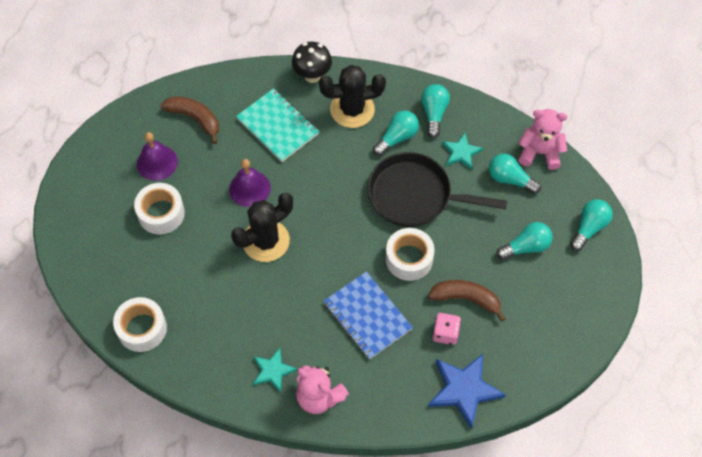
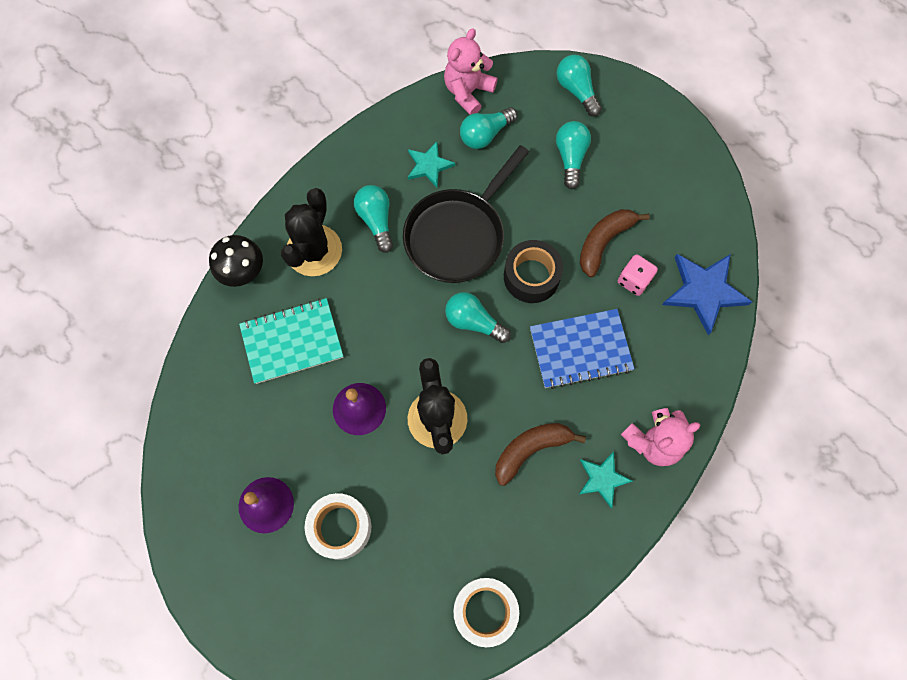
camera: 65 degrees left, 10 degrees up
brown banana [161,96,219,144] -> brown banana moved to [495,423,586,486]
white tape [386,228,435,281] -> black tape [504,240,563,303]
turquoise light bulb [421,84,450,138] -> turquoise light bulb moved to [445,292,511,343]

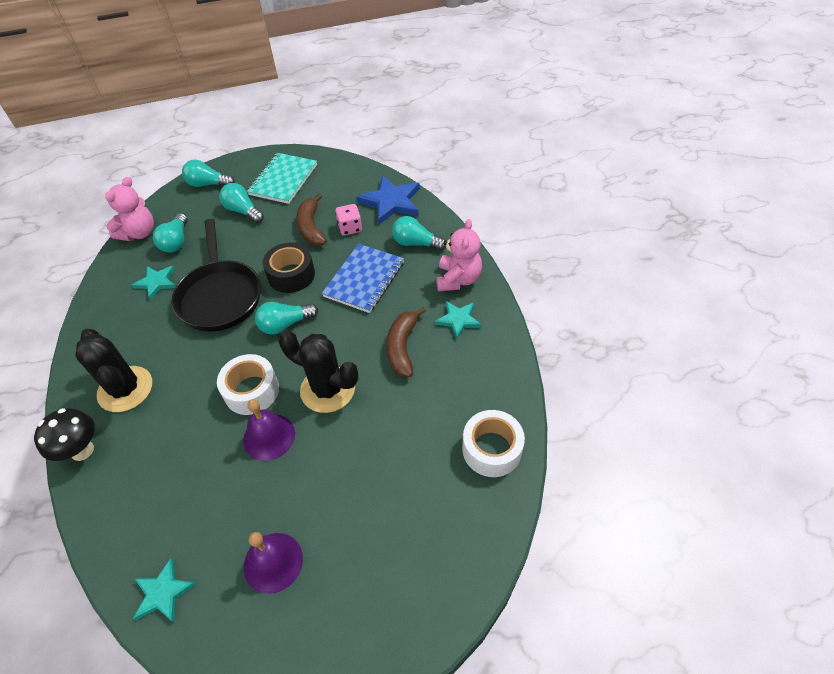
camera: 50 degrees left, 20 degrees down
turquoise notebook [239,298,343,384] -> turquoise notebook moved to [247,153,317,204]
white tape [305,493,371,560] -> white tape moved to [217,354,279,415]
turquoise light bulb [354,185,393,253] -> turquoise light bulb moved to [392,216,446,251]
pink teddy bear [444,28,498,115] -> pink teddy bear turned 135 degrees counterclockwise [105,177,154,241]
none -> turquoise star [133,558,196,623]

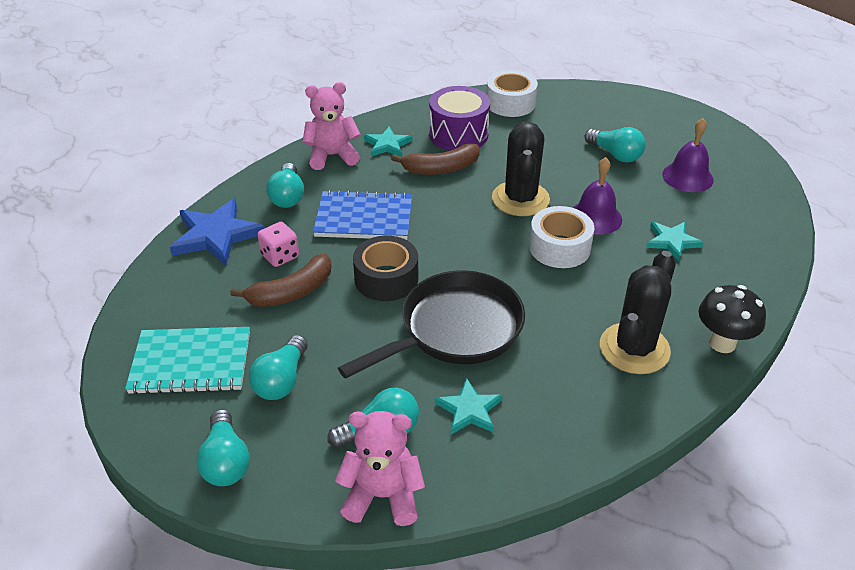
camera: 115 degrees left, 10 degrees down
turquoise star [133,558,196,623] -> turquoise star moved to [646,222,704,261]
turquoise light bulb [255,302,318,335] -> turquoise light bulb moved to [585,127,646,163]
none -> purple drum [429,86,490,151]

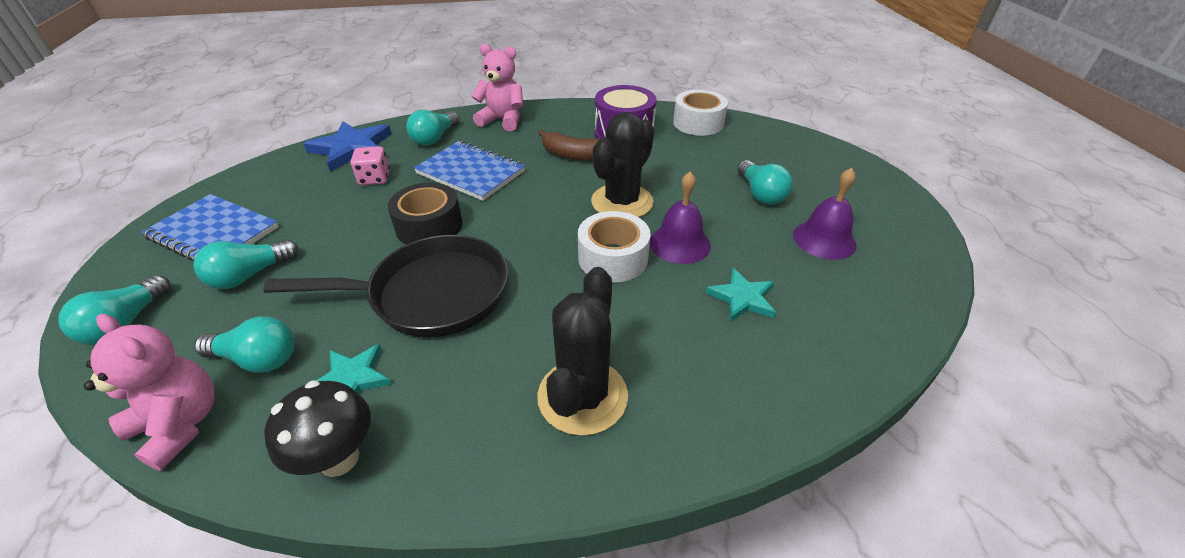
camera: 30 degrees right, 0 degrees up
turquoise notebook [125,327,250,395] -> blue notebook [142,194,279,261]
brown banana [230,254,332,307] -> none
turquoise star [364,127,412,157] -> none
black cactus [600,251,676,374] -> black cactus turned 45 degrees counterclockwise [537,267,628,436]
black mushroom [699,285,766,353] -> black mushroom moved to [264,380,371,477]

